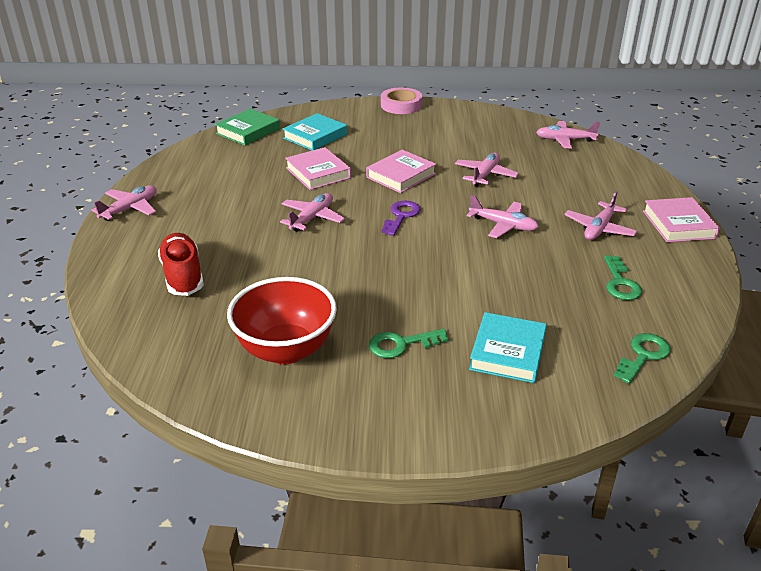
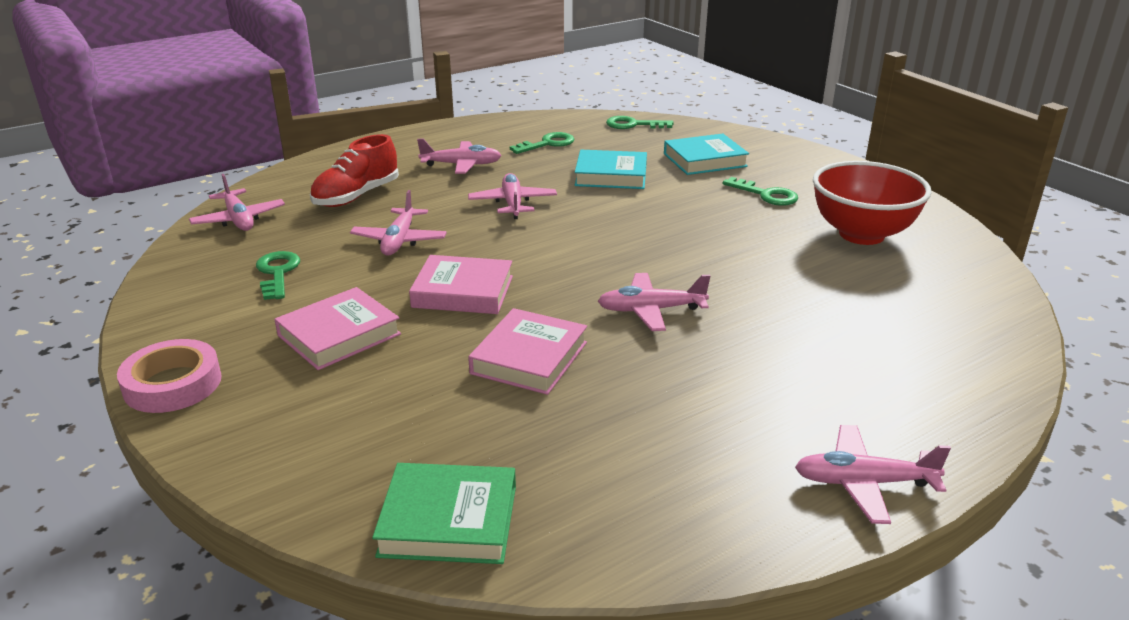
camera: 125 degrees left, 5 degrees down
red shoe [158,233,204,296] -> red shoe moved to [310,134,399,207]
turquoise book [283,113,347,151] -> turquoise book moved to [575,150,647,189]
purple key [382,201,420,236] -> none
pink plane [455,152,519,187] -> pink plane turned 75 degrees counterclockwise [350,190,447,256]
pink book [643,197,720,242] -> pink book moved to [274,287,401,370]
none -> green key [256,251,300,300]

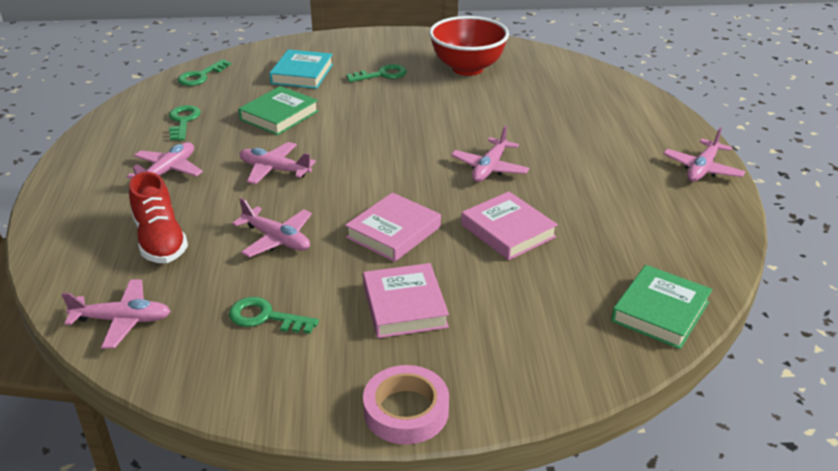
camera: 60 degrees left, 5 degrees up
turquoise book [575,150,647,189] -> green book [238,86,319,135]

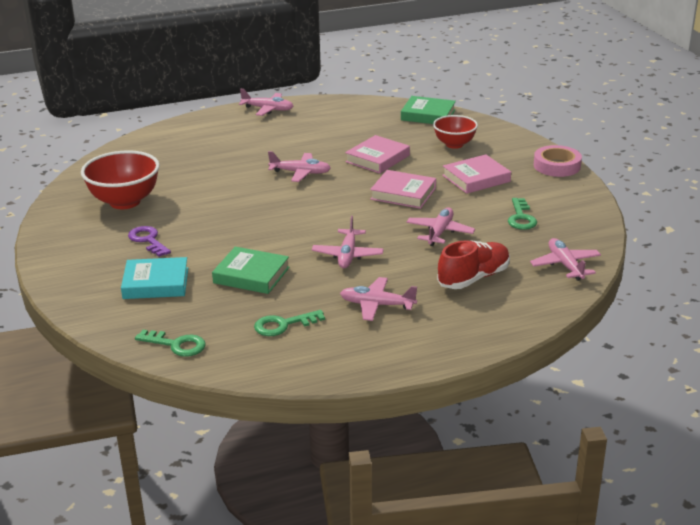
camera: 105 degrees left, 5 degrees down
green key [346,64,407,82] -> purple key [128,226,171,257]
none -> red bowl [433,115,478,149]

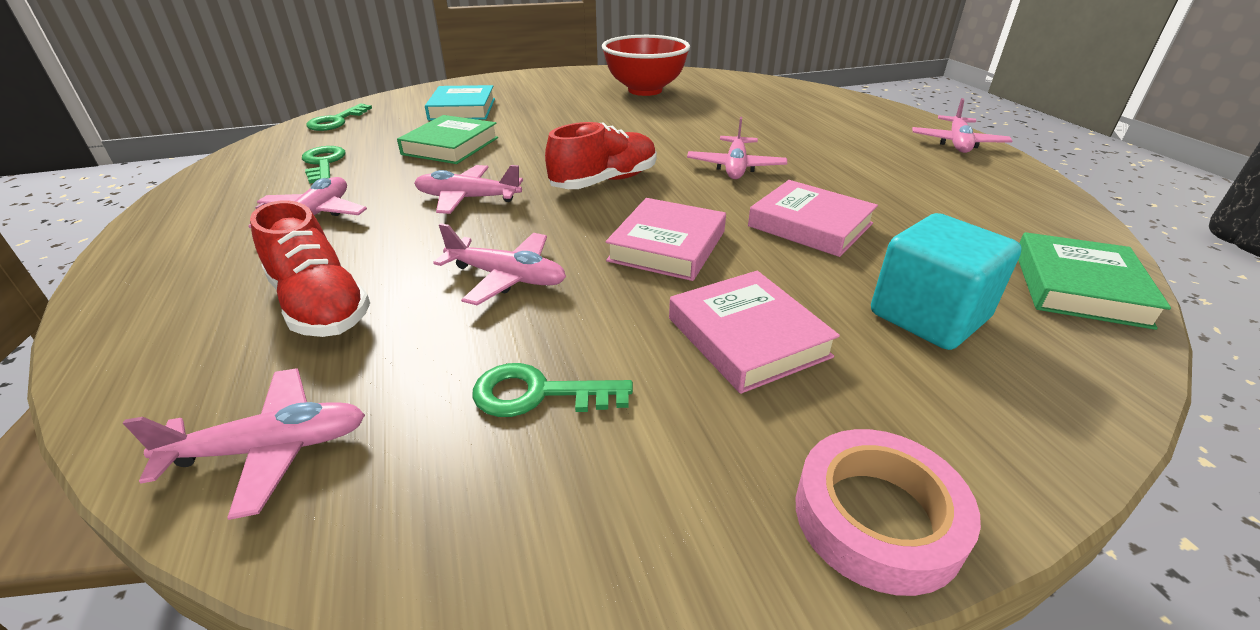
camera: 90 degrees right, 5 degrees up
purple key [128,226,171,257] -> none
red bowl [433,115,478,149] -> turquoise cube [871,213,1022,350]
none -> red shoe [545,122,657,189]

